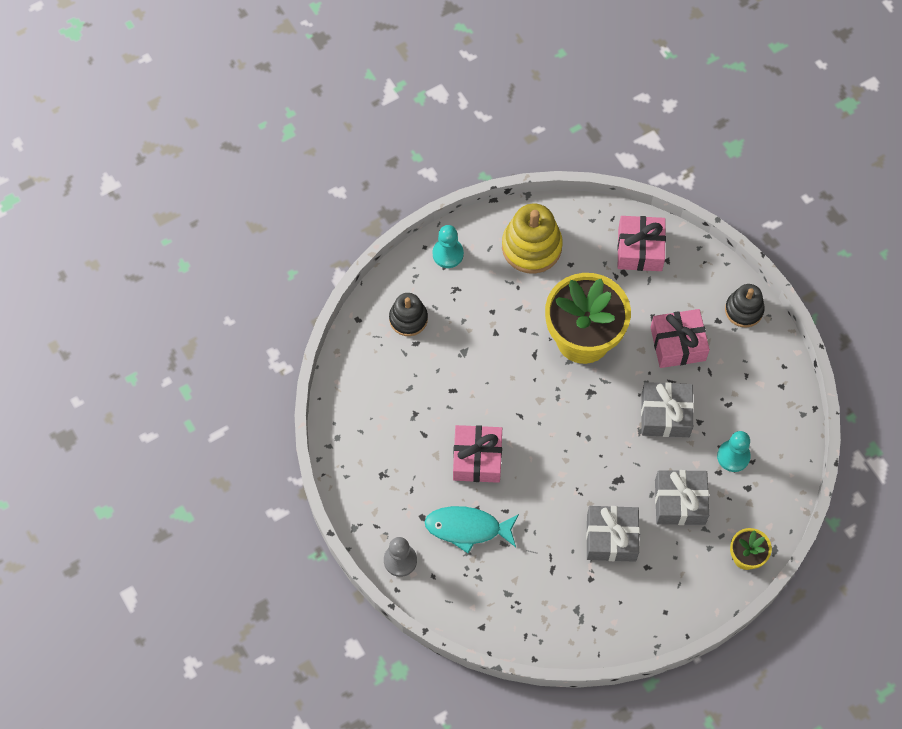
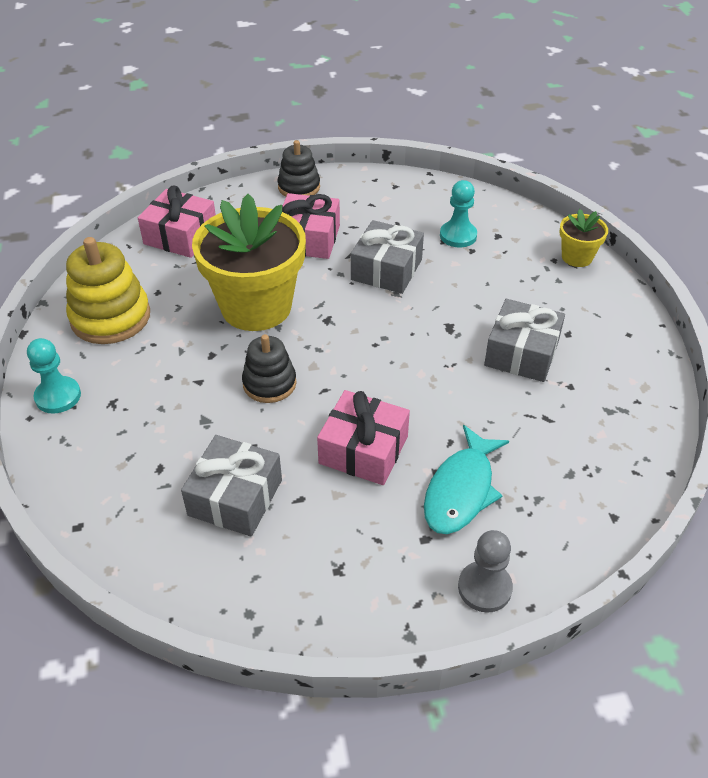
camera: 70 degrees left, 20 degrees down
black stacking toy [389,293,428,336] -> black stacking toy moved to [242,334,297,403]
grey gift [655,470,709,525] -> grey gift moved to [181,435,282,537]

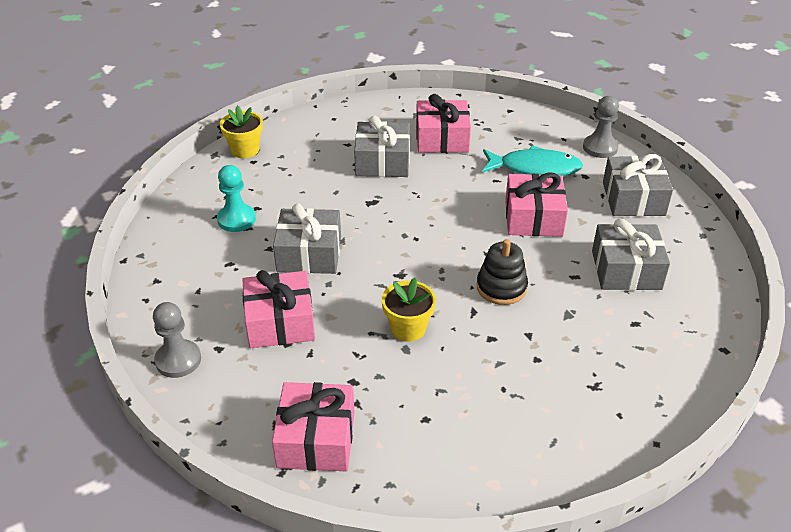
camera: 110 degrees left, 5 degrees down
turquoise pawn [27,338,81,414] -> none
yellow stacking toy [66,237,150,344] -> none
yellow flower pot [192,194,306,331] -> yellow flower pot [382,278,436,342], size x0.46
black stacking toy [277,140,320,197] -> grey pawn [153,302,201,378]
none -> pink gift [416,94,471,153]
none -> grey gift [603,154,673,216]

